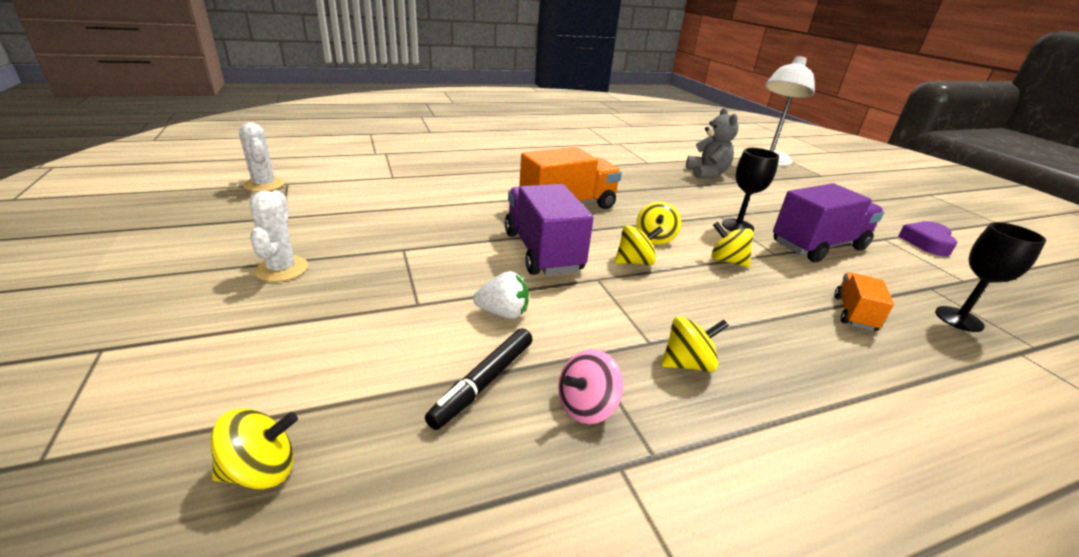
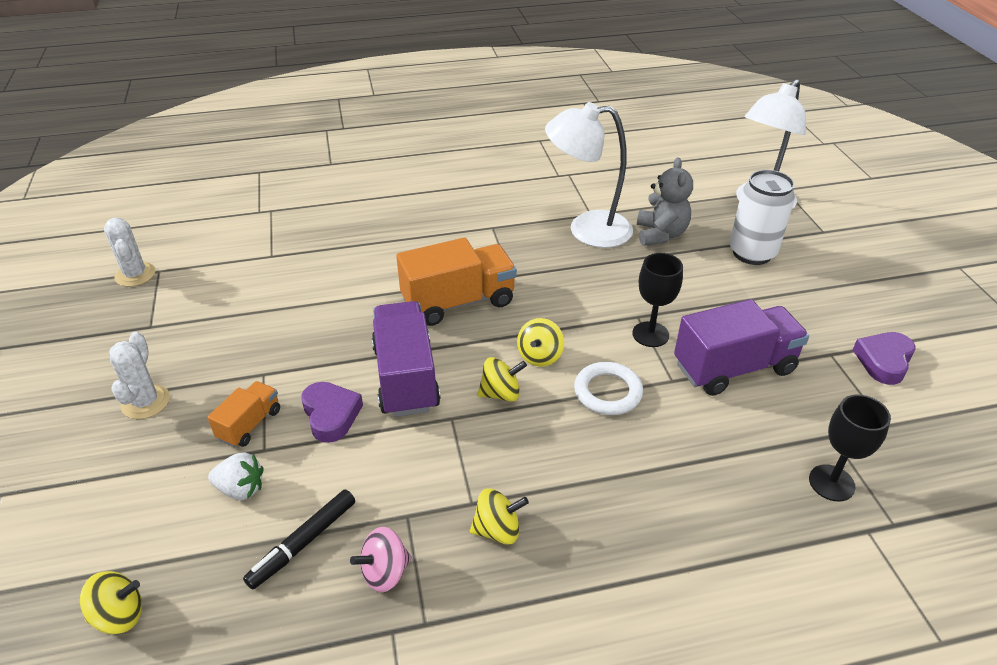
camera: 10 degrees right, 10 degrees up
white strawberry [473,271,529,319] -> white strawberry moved to [208,452,264,500]
yellow spinning top [711,222,753,267] -> white ring [574,362,643,415]
orange truck [834,272,894,331] -> orange truck moved to [207,381,280,447]
none -> purple heart [301,382,363,443]
none -> white lamp [545,102,633,248]
none -> white can [730,170,795,265]

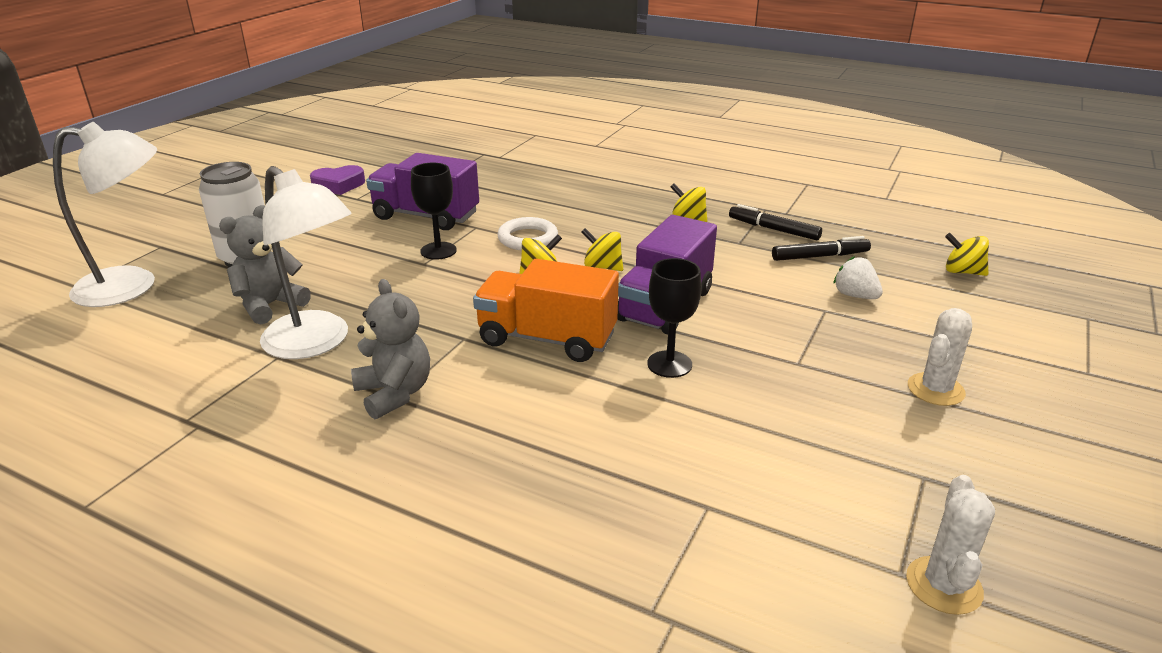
camera: 140 degrees left, 10 degrees down
orange truck [207,381,280,447] -> none
purple heart [301,382,363,443] -> none
pink spinning top [350,527,412,592] -> black marker [729,204,822,241]
black goblet [809,395,891,501] -> black goblet moved to [647,258,702,378]
none -> grey teddy bear [351,279,430,420]

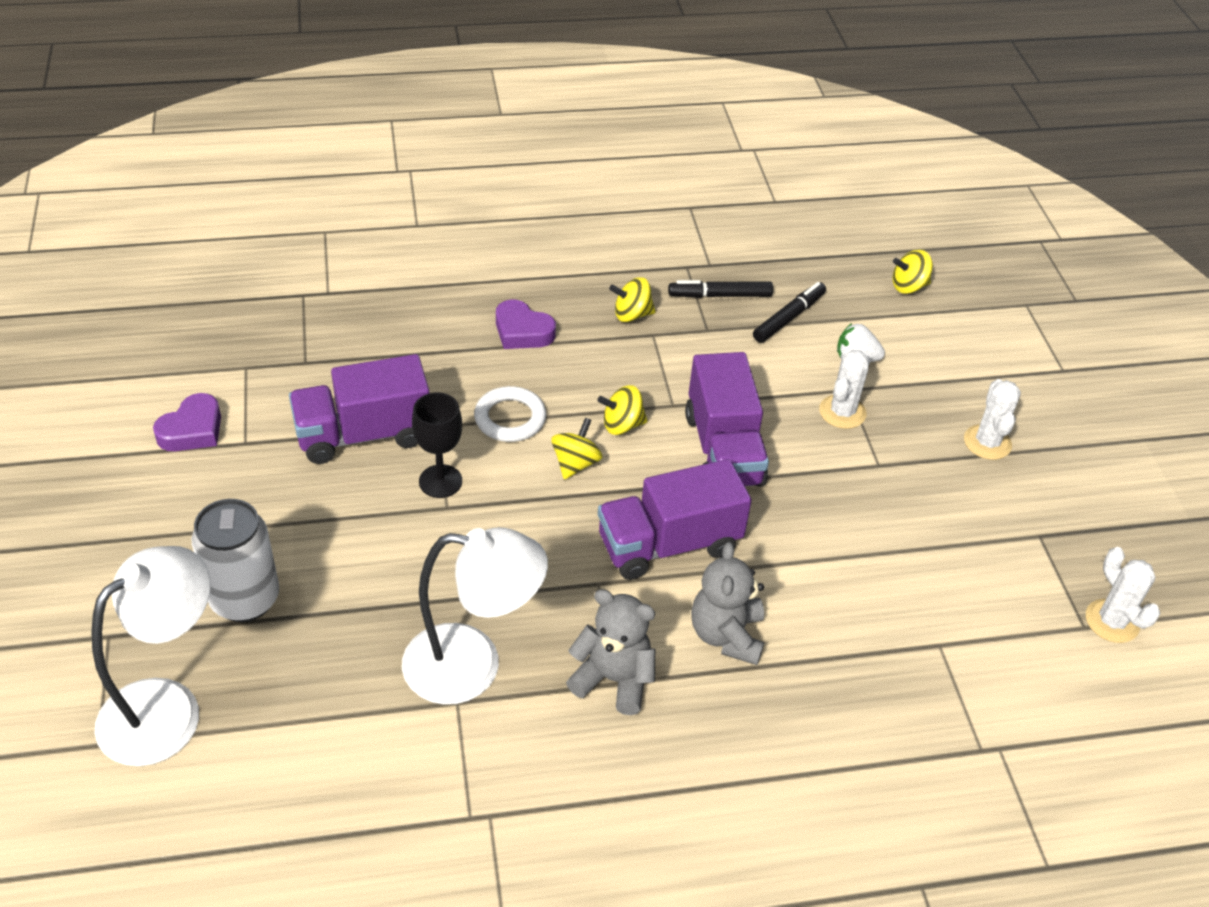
camera: 40 degrees left, 15 degrees up
grey teddy bear [219,205,311,324] -> grey teddy bear moved to [691,542,764,665]
orange truck [473,259,619,362] -> purple truck [598,459,752,580]
black goblet [647,258,702,378] -> none
none -> purple heart [496,299,556,349]
none -> white cactus [819,350,870,429]

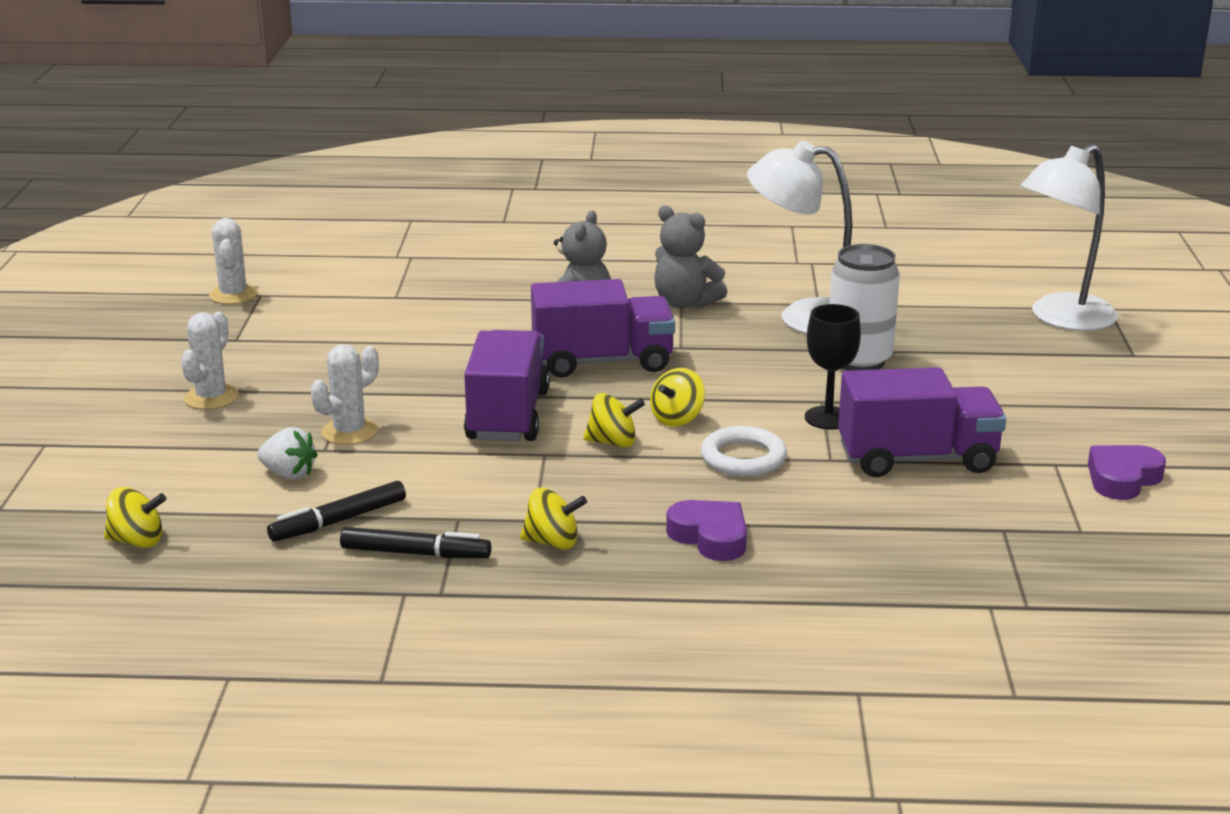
camera: 165 degrees left, 20 degrees down
white can [192,499,279,622] -> white can moved to [829,244,900,371]

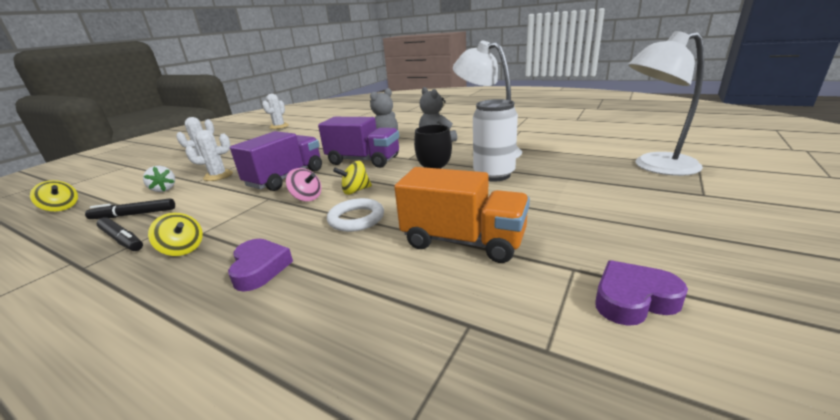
camera: 30 degrees right, 0 degrees up
yellow spinning top [583,393,645,448] -> pink spinning top [286,168,321,202]
purple truck [838,367,1006,477] -> orange truck [394,167,530,263]

